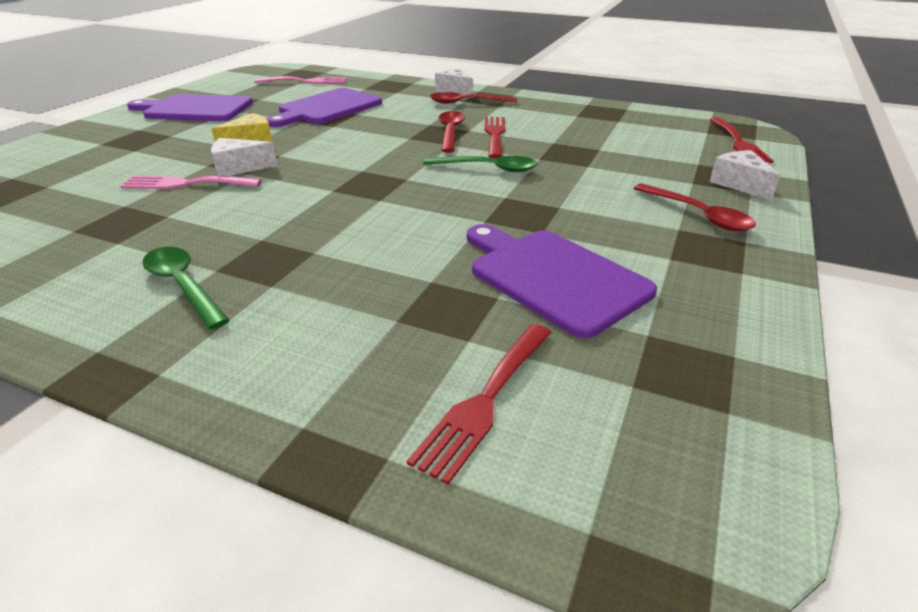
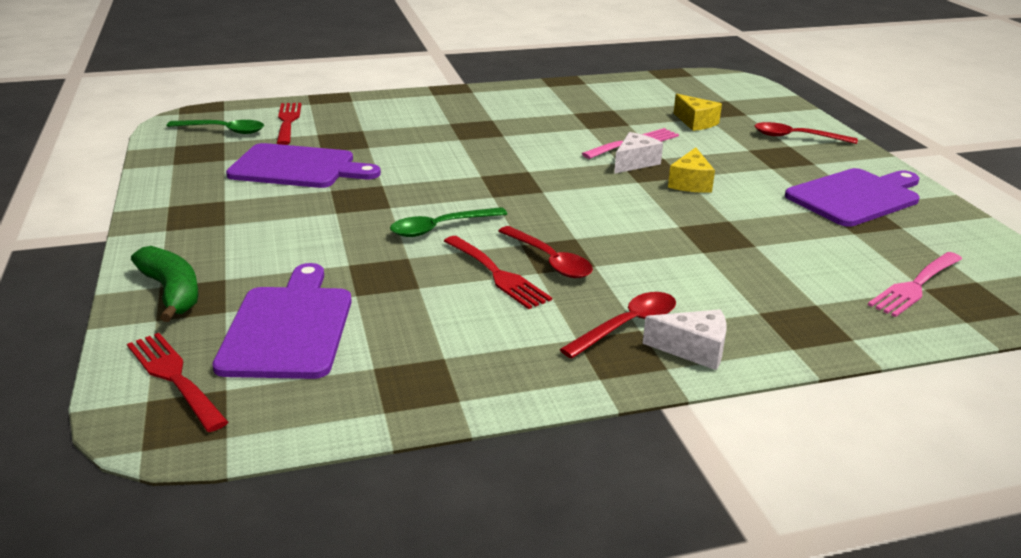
camera: 140 degrees right, 5 degrees down
green spoon [142,247,230,330] -> green spoon moved to [167,120,264,134]
purple cutting board [267,88,382,127] -> purple cutting board moved to [212,263,352,379]
red spoon [634,184,756,231] -> red spoon moved to [755,122,858,144]
white cheese [710,150,780,201] -> green banana [131,246,198,322]
none -> yellow cheese [674,94,722,131]

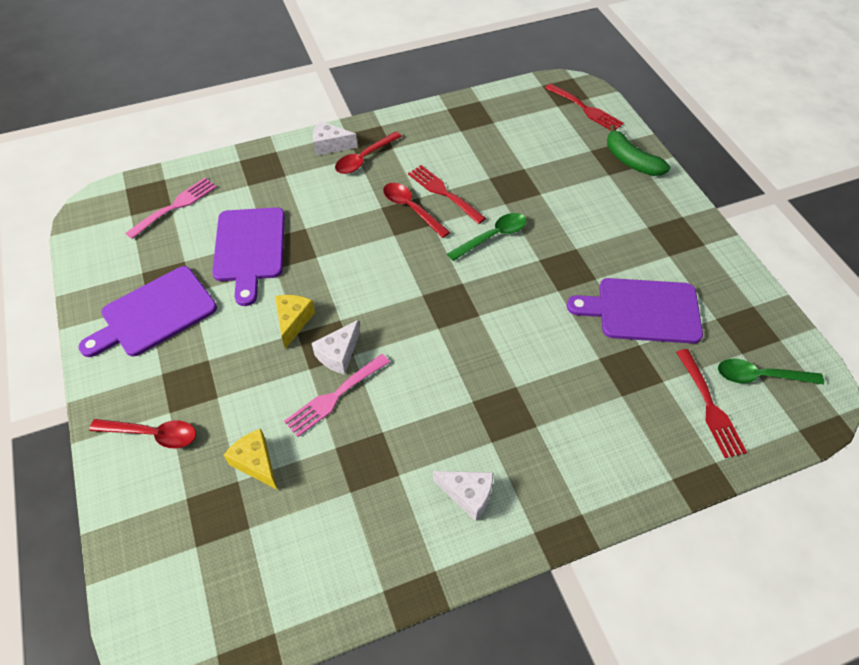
camera: 175 degrees right, 25 degrees up
purple cutting board [212,263,352,379] -> purple cutting board moved to [212,207,285,306]
none -> white cheese [433,471,494,522]

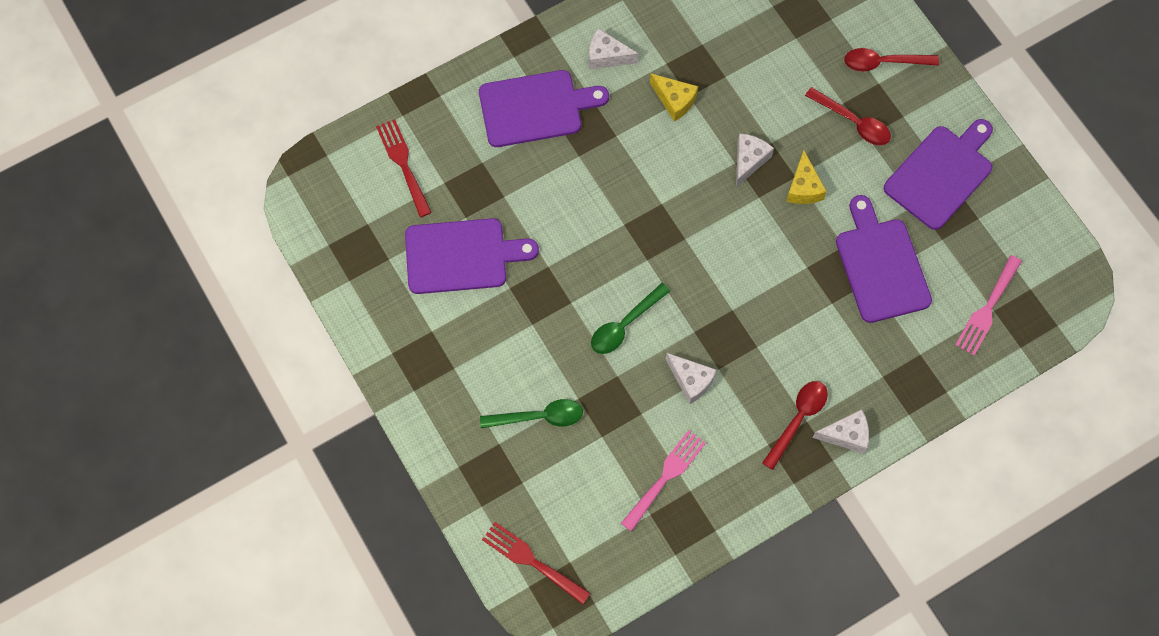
camera: 170 degrees right, 15 degrees up
yellow cheese [224,429,277,489] -> yellow cheese moved to [650,74,698,122]
pink fork [284,354,390,437] -> pink fork moved to [621,430,706,532]
red spoon [383,183,450,238] -> red spoon moved to [805,87,891,145]
red fork [408,165,486,224] -> white cheese [666,353,717,404]
green banana [607,125,670,176] -> none
green spoon [718,359,824,385] -> green spoon moved to [480,399,583,428]
none -> purple cutting board [479,70,609,147]

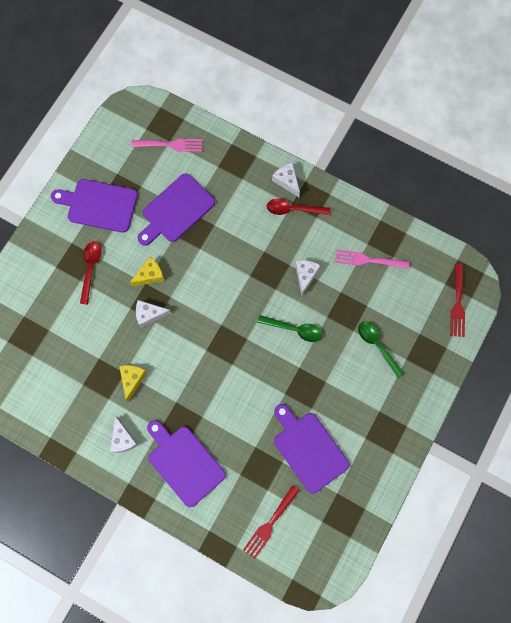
camera: 120 degrees left, 5 degrees up
red spoon [844,48,939,72] -> none

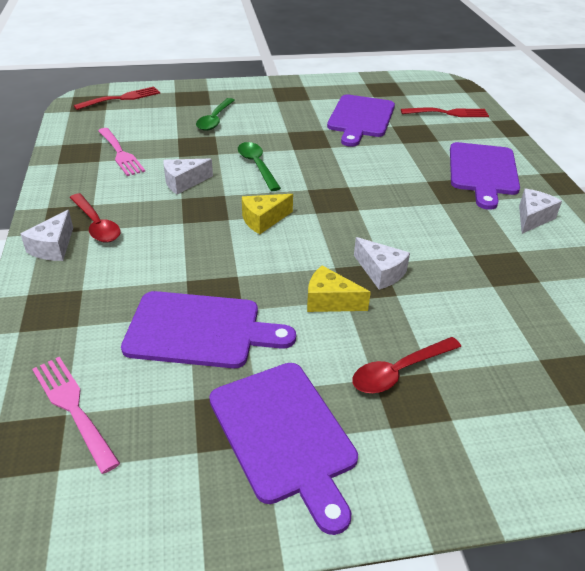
camera: 130 degrees left, 35 degrees down
yellow cheese [119,365,147,402] -> yellow cheese moved to [242,194,293,234]

